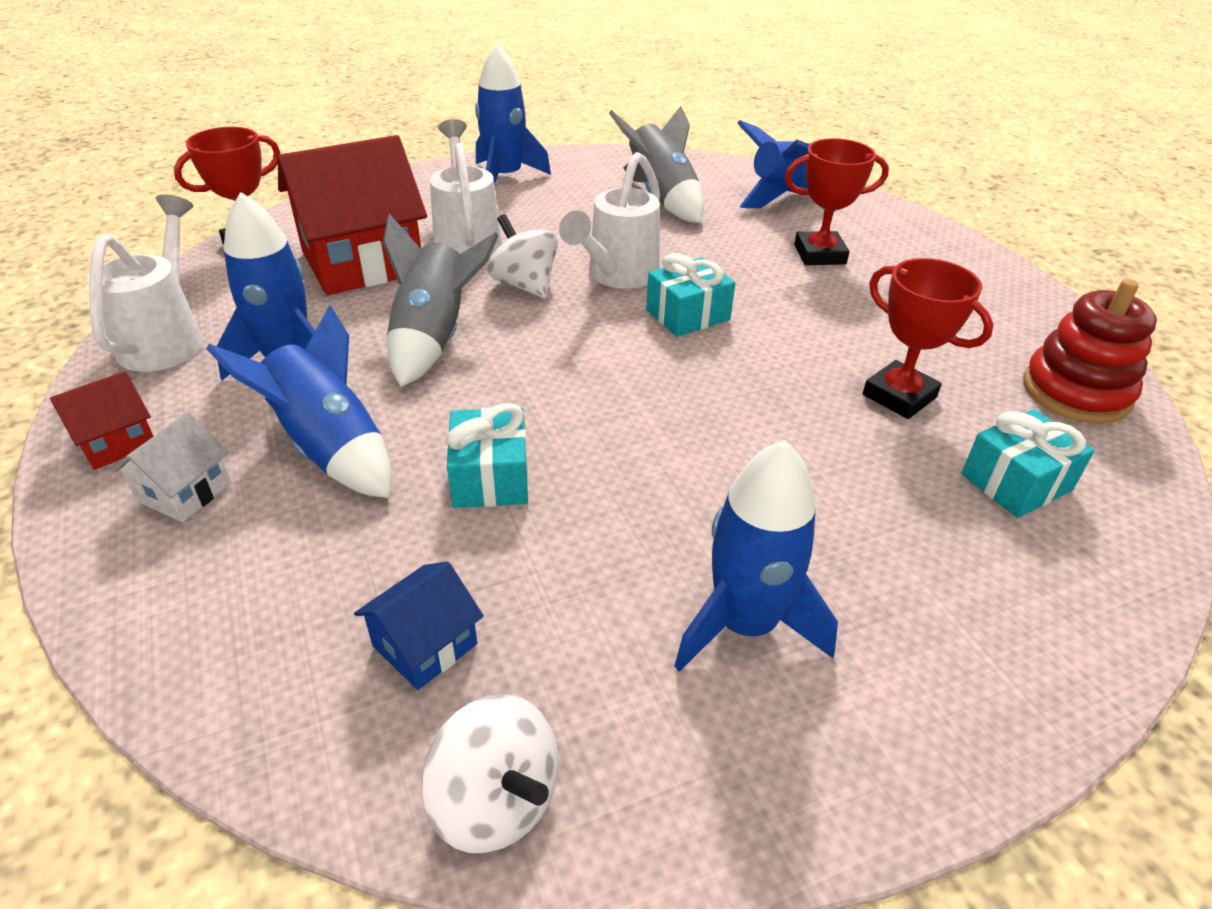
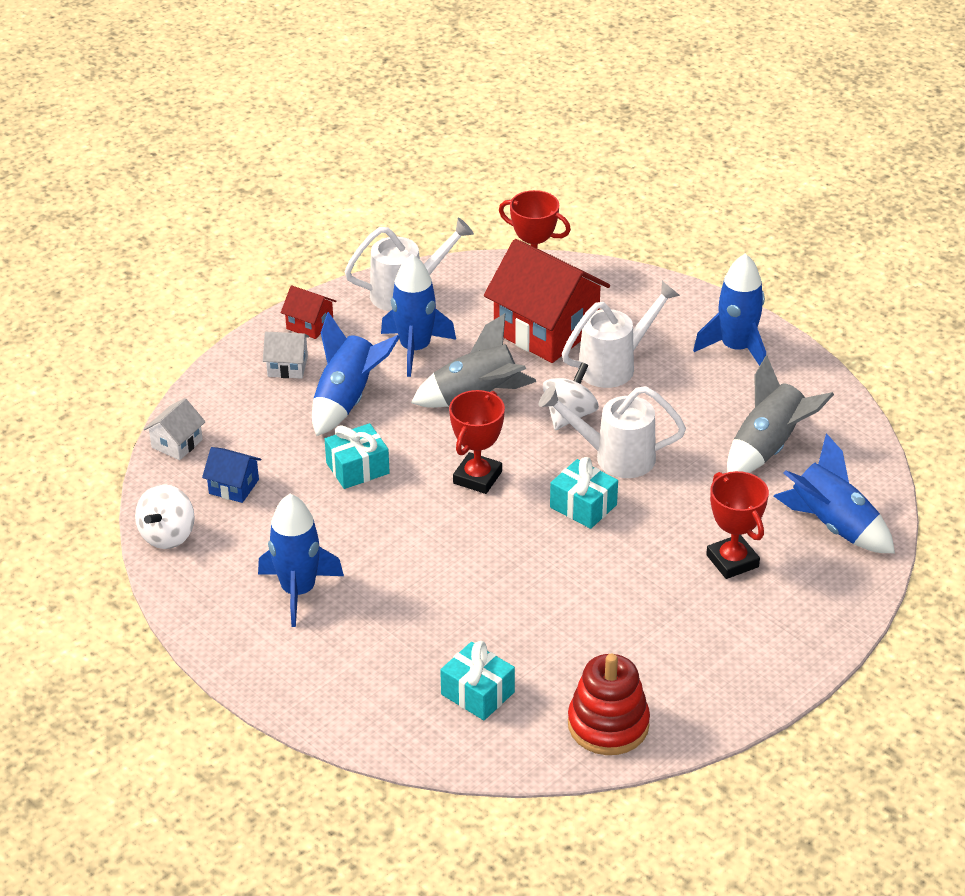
camera: 70 degrees right, 0 degrees up
red trophy [863,258,993,419] -> red trophy moved to [449,390,505,494]
none -> white house [144,398,205,460]

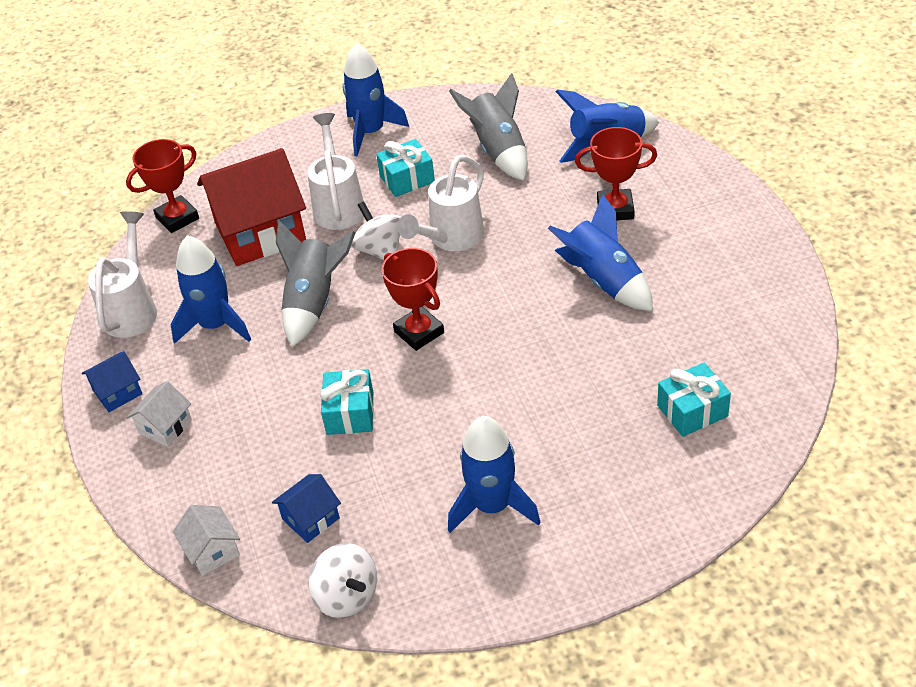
camera: 60 degrees left, 5 degrees up
red house [281,286,336,339] -> blue house [82,351,142,412]
blue rocket [312,312,400,436] -> blue rocket moved to [548,194,653,311]
turquoise gift [550,457,618,529] -> turquoise gift moved to [376,139,435,197]
red stacking toy [568,654,650,755] -> none

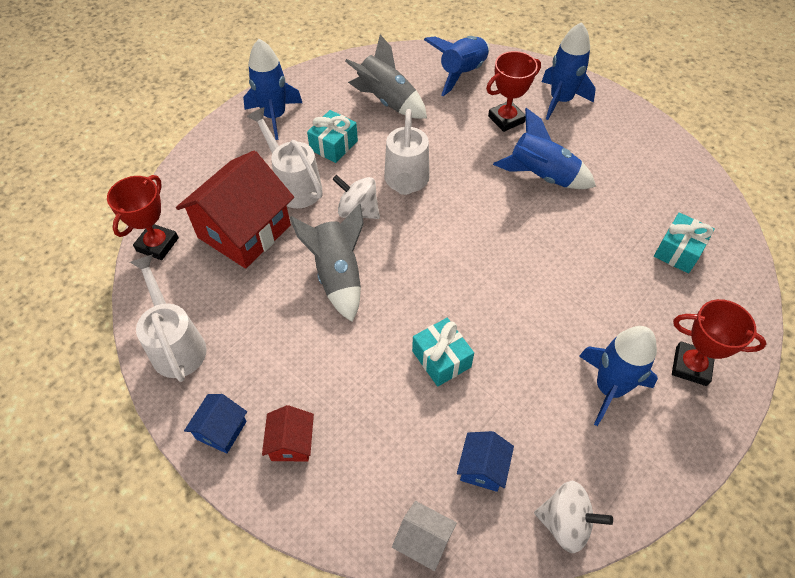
camera: 35 degrees left, 10 degrees up
white house [126,381,192,447] -> red house [262,405,314,461]
blue rocket [171,235,251,344] -> blue rocket moved to [542,22,596,120]
red trophy [381,248,444,351] -> red trophy moved to [672,299,767,386]

